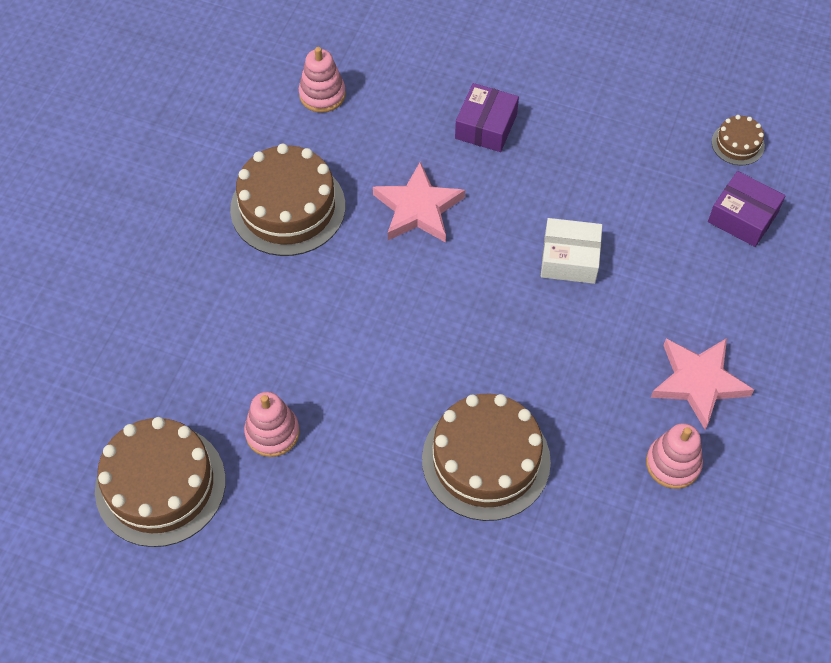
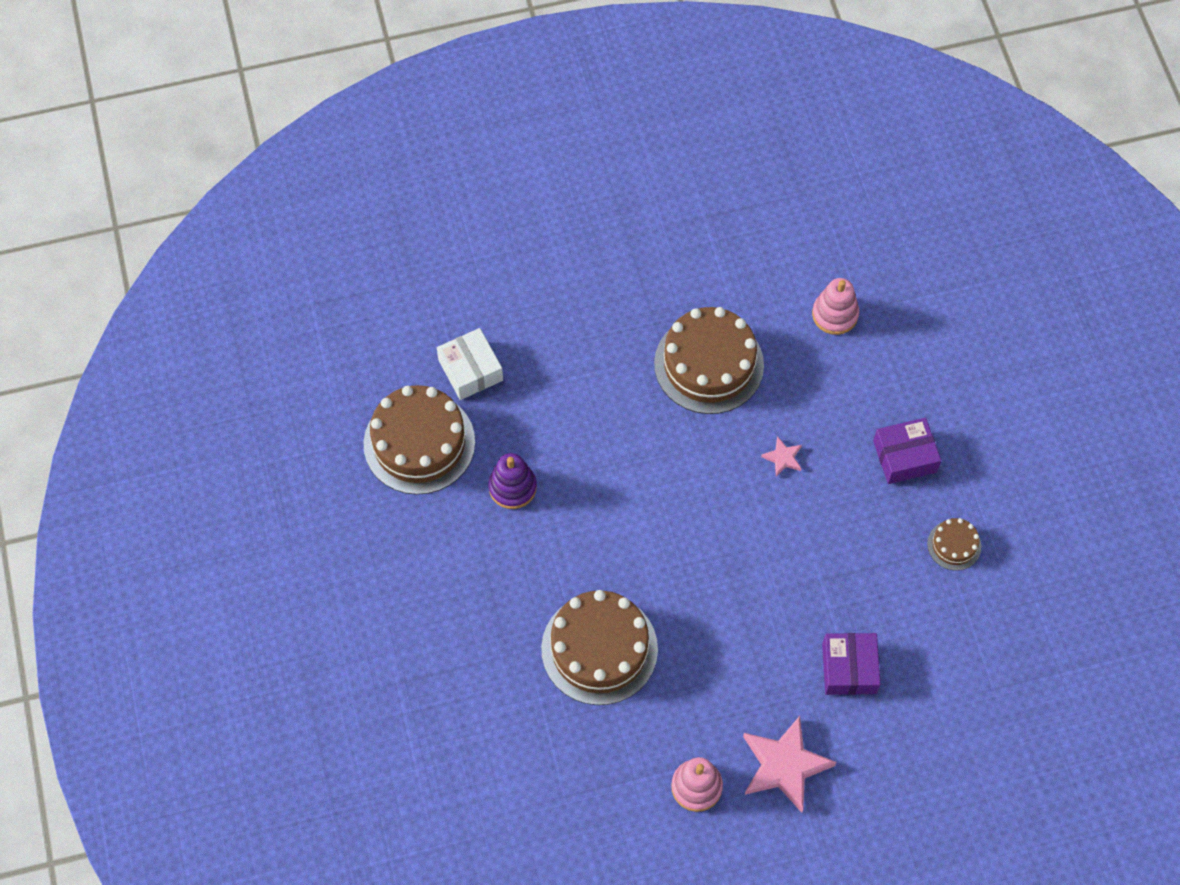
camera: 55 degrees right, 5 degrees up
pink stacking toy [244,392,300,457] -> purple stacking toy [488,453,537,509]
pink star [373,162,465,243] -> pink star [761,436,802,477], size x0.47
white box [541,218,602,284] -> white box moved to [437,328,503,400]
purple box [708,171,785,247] -> purple box moved to [822,633,881,695]
brown cake [712,115,765,165] -> brown cake moved to [927,518,981,571]

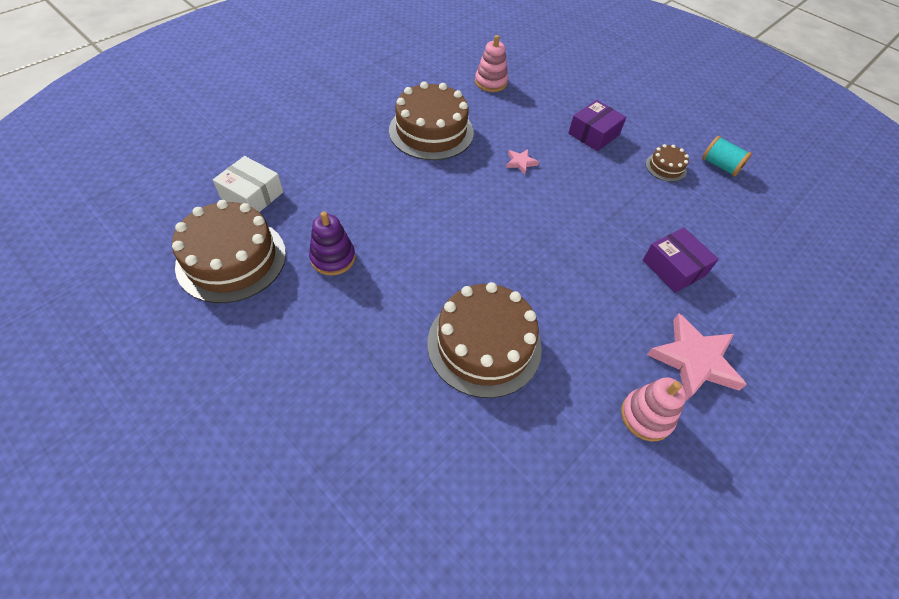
camera: 35 degrees left, 10 degrees down
none -> turquoise spool [702,136,752,177]

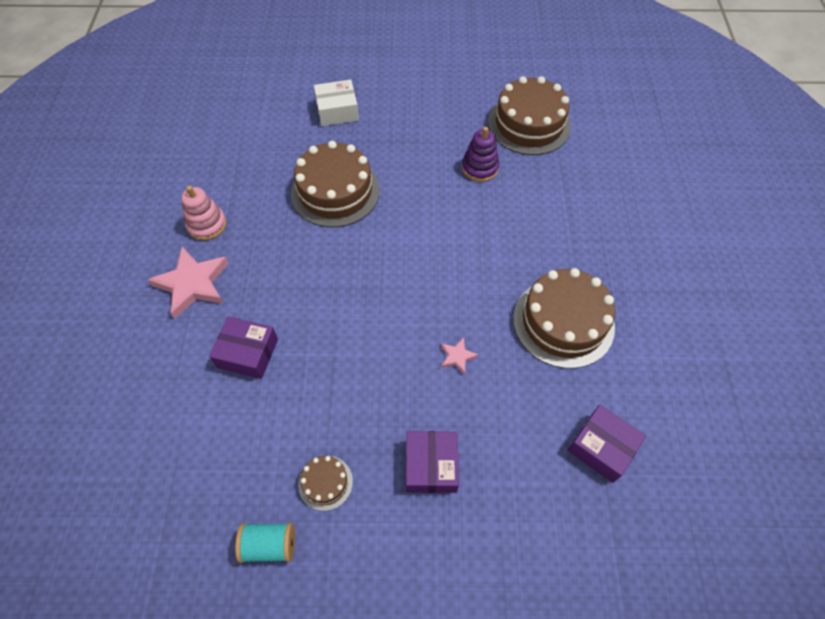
camera: 140 degrees right, 5 degrees up
white box [213,156,283,212] -> white box moved to [314,80,359,126]
pink stacking toy [475,35,508,92] -> purple box [568,405,646,483]

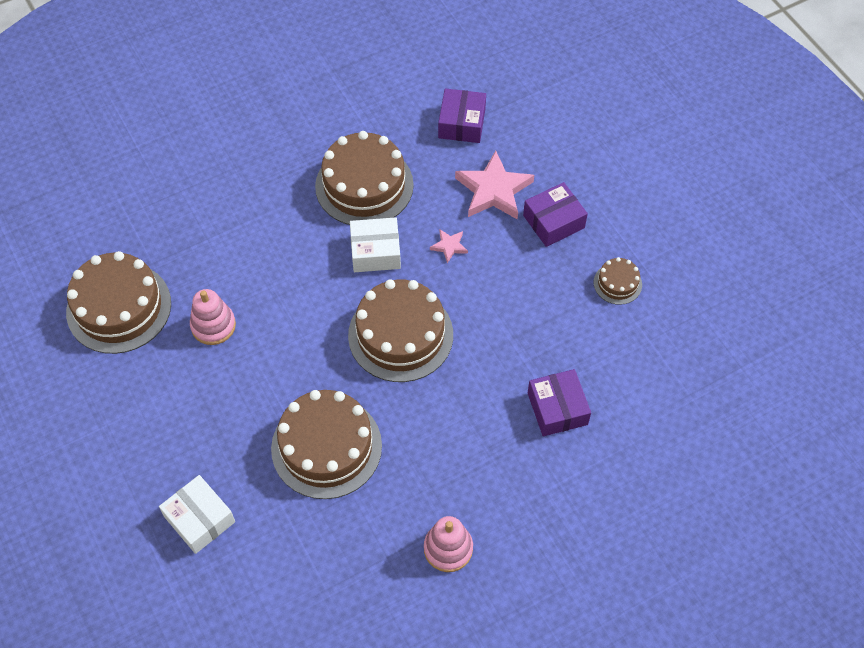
camera: 120 degrees left, 0 degrees up
pink star [148,247,229,319] -> pink star moved to [455,151,534,220]
turquoise spool [235,522,295,563] -> none
purple stacking toy [462,127,499,182] -> pink stacking toy [190,289,236,345]
none -> brown cake [348,279,453,382]
none -> white box [350,217,401,272]

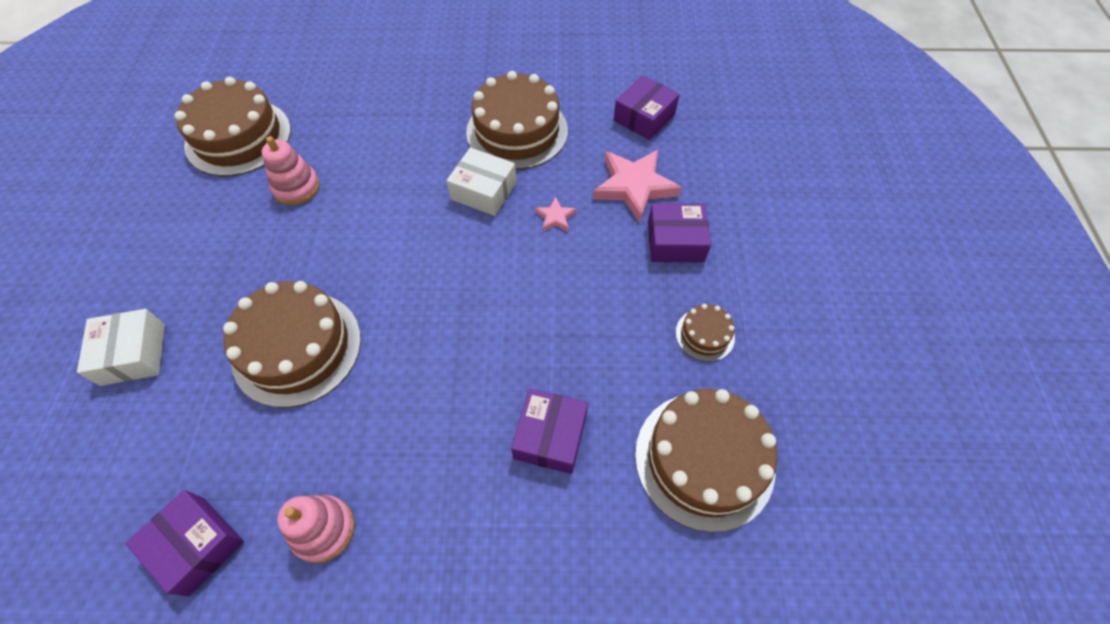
camera: 30 degrees right, 0 degrees up
brown cake [348,279,453,382] -> brown cake moved to [635,389,777,532]
none -> purple box [125,490,244,597]

